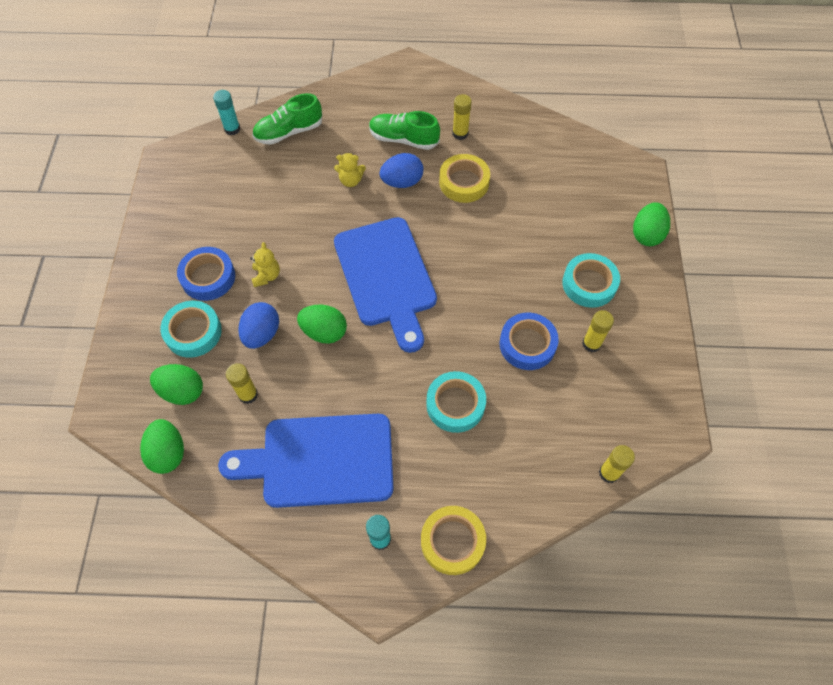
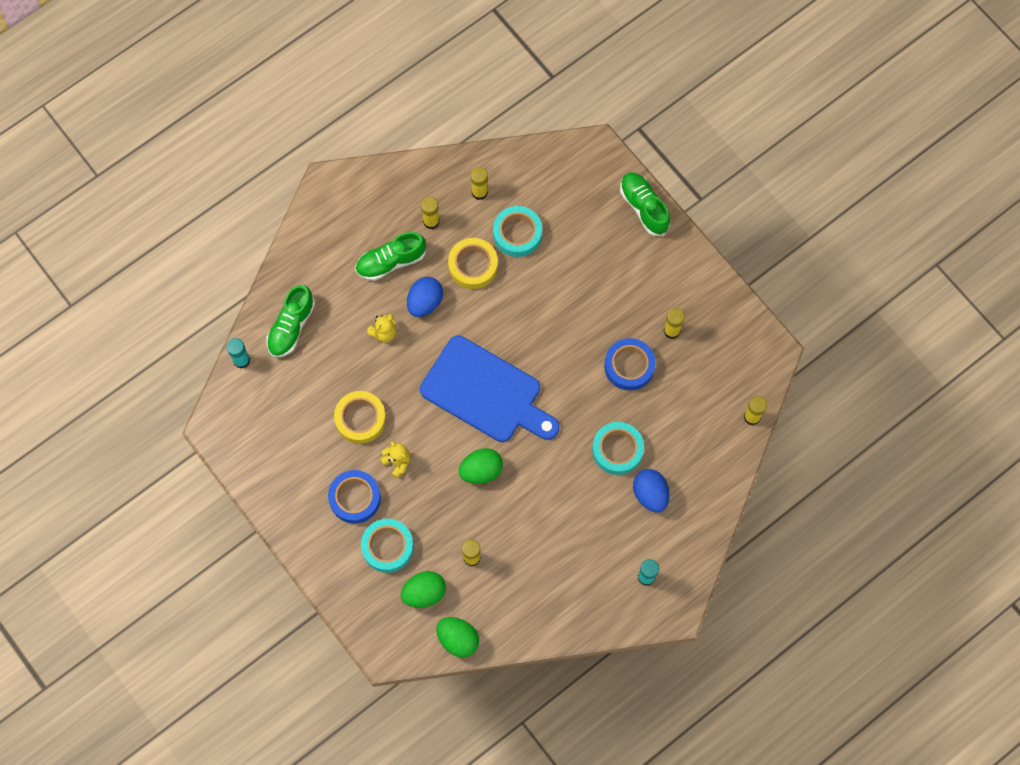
camera: 40 degrees left, 10 degrees up
blue cutting board [218,414,394,508] -> none
blue egg [238,302,279,349] -> blue egg moved to [633,469,670,512]
yellow tape [421,506,486,575] -> yellow tape moved to [334,391,386,444]
turquoise tape [562,253,620,308] -> turquoise tape moved to [493,206,542,257]
green egg [633,202,670,246] -> green shoe [620,172,670,236]
none -> yellow glue stick [470,167,488,200]

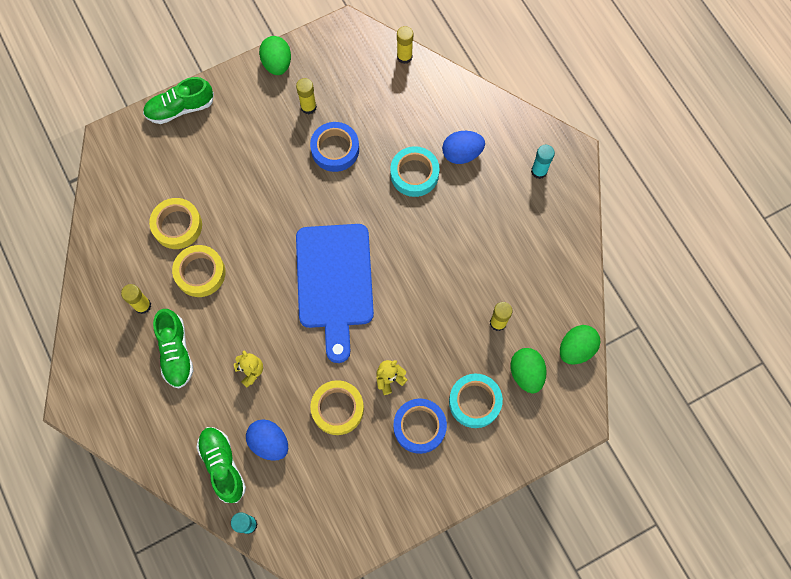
camera: 80 degrees left, 0 degrees up
green shoe [266,285,315,357] -> green shoe turned 150 degrees counterclockwise [196,427,246,503]
blue egg [407,277,443,317] -> blue egg moved to [246,419,288,461]
blue cutting board [420,335,559,442] -> blue cutting board turned 135 degrees clockwise [296,224,374,363]
green egg [459,448,503,484] -> green egg moved to [259,36,291,75]
yellow glue stick [470,167,488,200] -> none
turquoise tape [493,206,542,257] -> yellow tape [149,198,202,249]

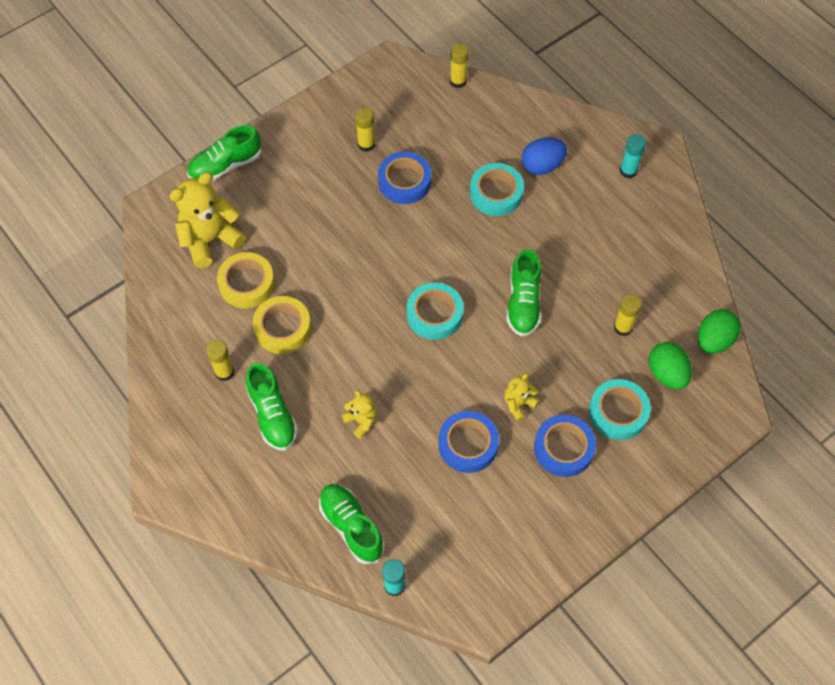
camera: 10 degrees left, 10 degrees down
blue egg [246,419,288,461] -> none
green egg [259,36,291,75] -> none
blue cutting board [296,224,374,363] -> turquoise tape [407,282,464,340]
yellow tape [310,380,364,435] -> blue tape [438,411,499,473]
none -> yellow teddy bear [169,172,246,268]
none -> green shoe [506,249,541,337]

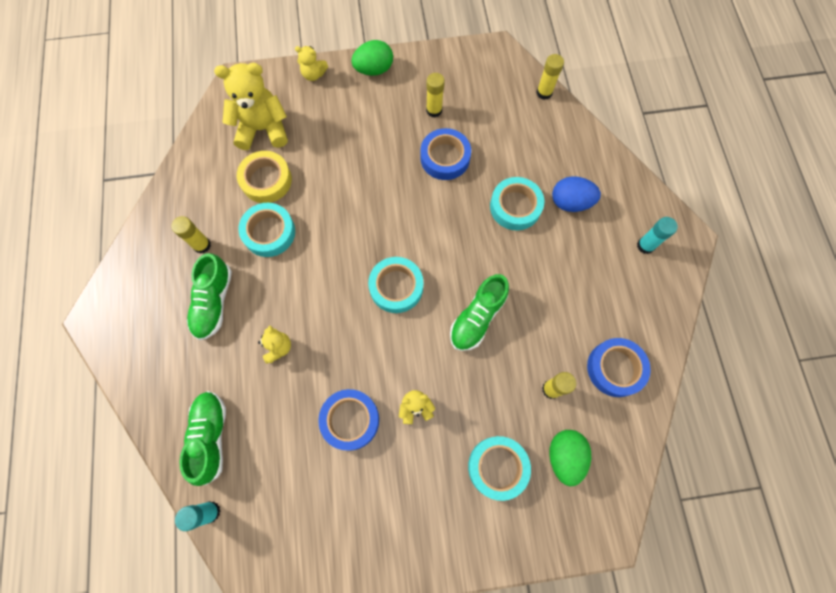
camera: 30 degrees right, 10 degrees up
green shoe [187,125,261,182] -> yellow teddy bear [295,46,328,81]
yellow tape [253,296,311,354] -> turquoise tape [239,203,295,257]
blue tape [534,415,596,477] -> blue tape moved to [587,338,651,397]
green egg [698,309,741,354] -> green egg moved to [351,40,393,76]

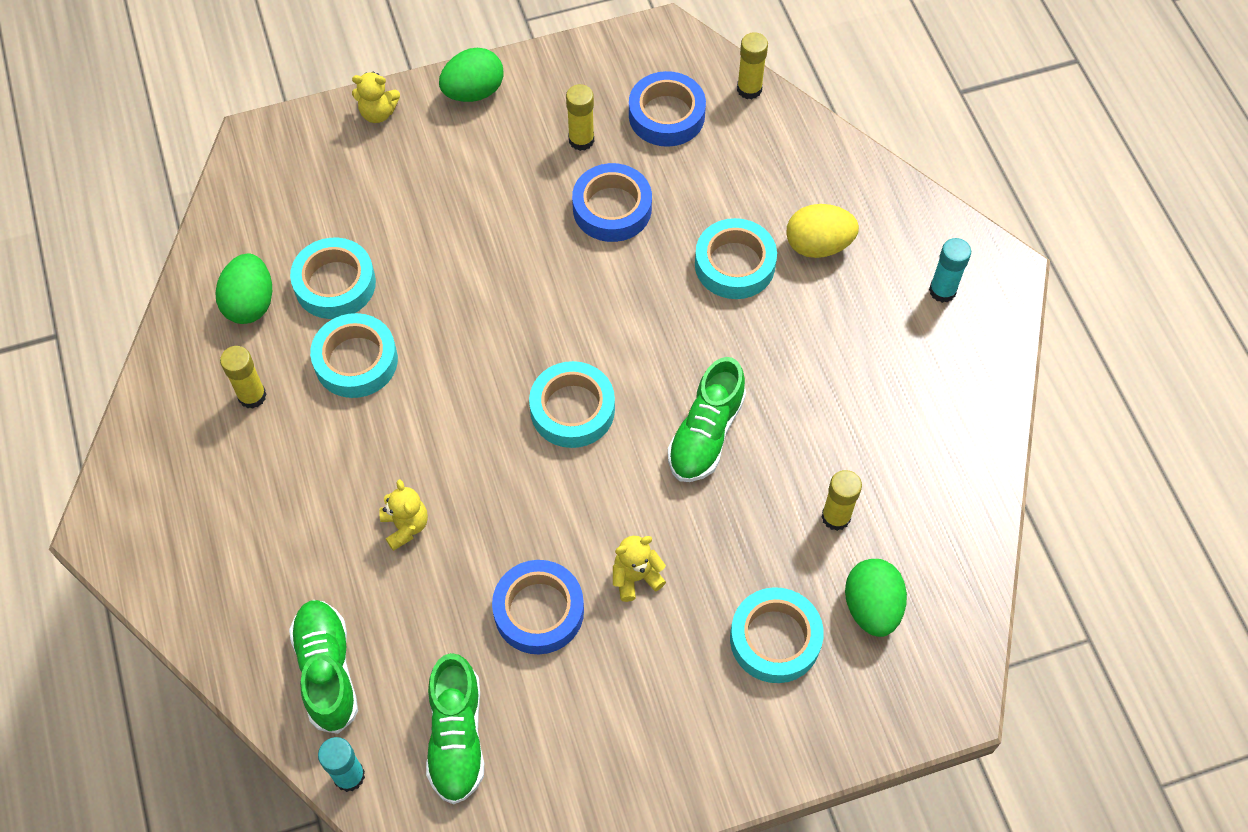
camera: 10 degrees left, 10 degrees down
green shoe [187,253,232,340] -> green shoe moved to [426,653,484,805]
yellow teddy bear [214,63,288,150] -> none
yellow tape [237,151,292,203] -> turquoise tape [290,238,376,319]
blue egg [552,176,601,212] -> yellow egg [786,204,859,258]
blue tape [587,338,651,397] -> blue tape moved to [629,71,706,147]
none -> green egg [216,253,272,324]

